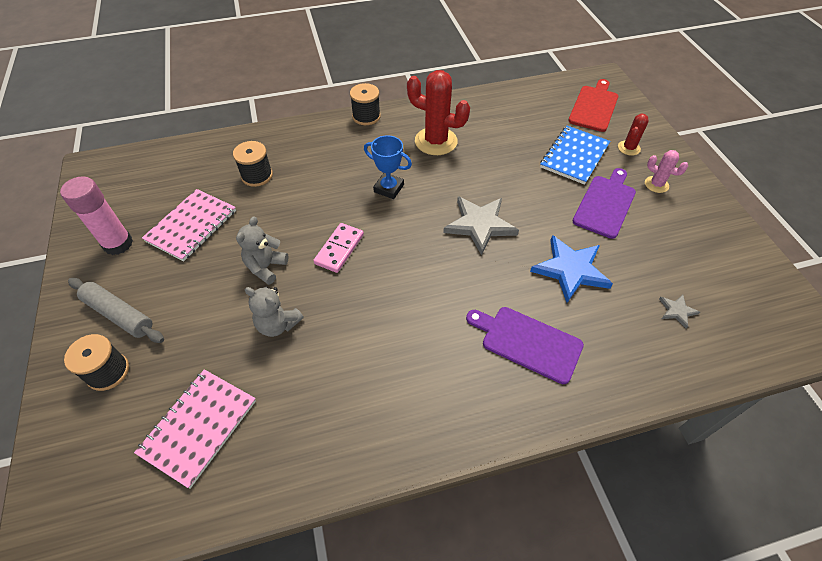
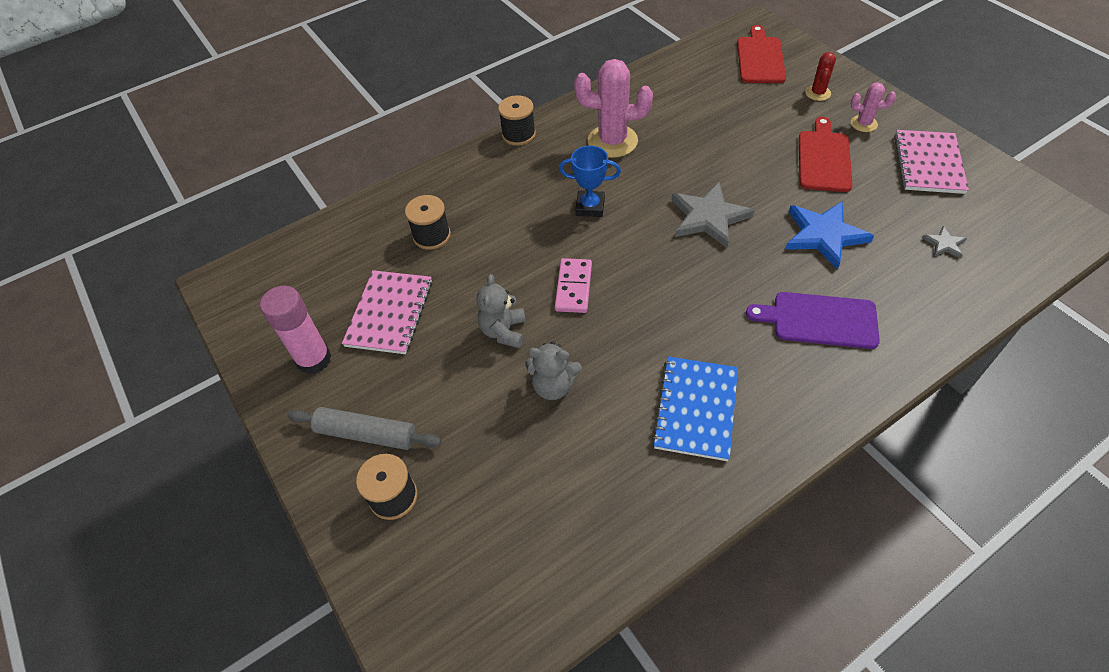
camera: 15 degrees left, 0 degrees up
pink notebook [134,369,256,489] -> pink notebook moved to [894,130,969,194]
red cactus [407,70,470,155] -> pink cactus [574,59,653,158]
blue notebook [540,126,610,185] -> blue notebook moved to [652,356,738,461]
purple cutting board [573,168,636,239] -> red cutting board [799,117,853,192]

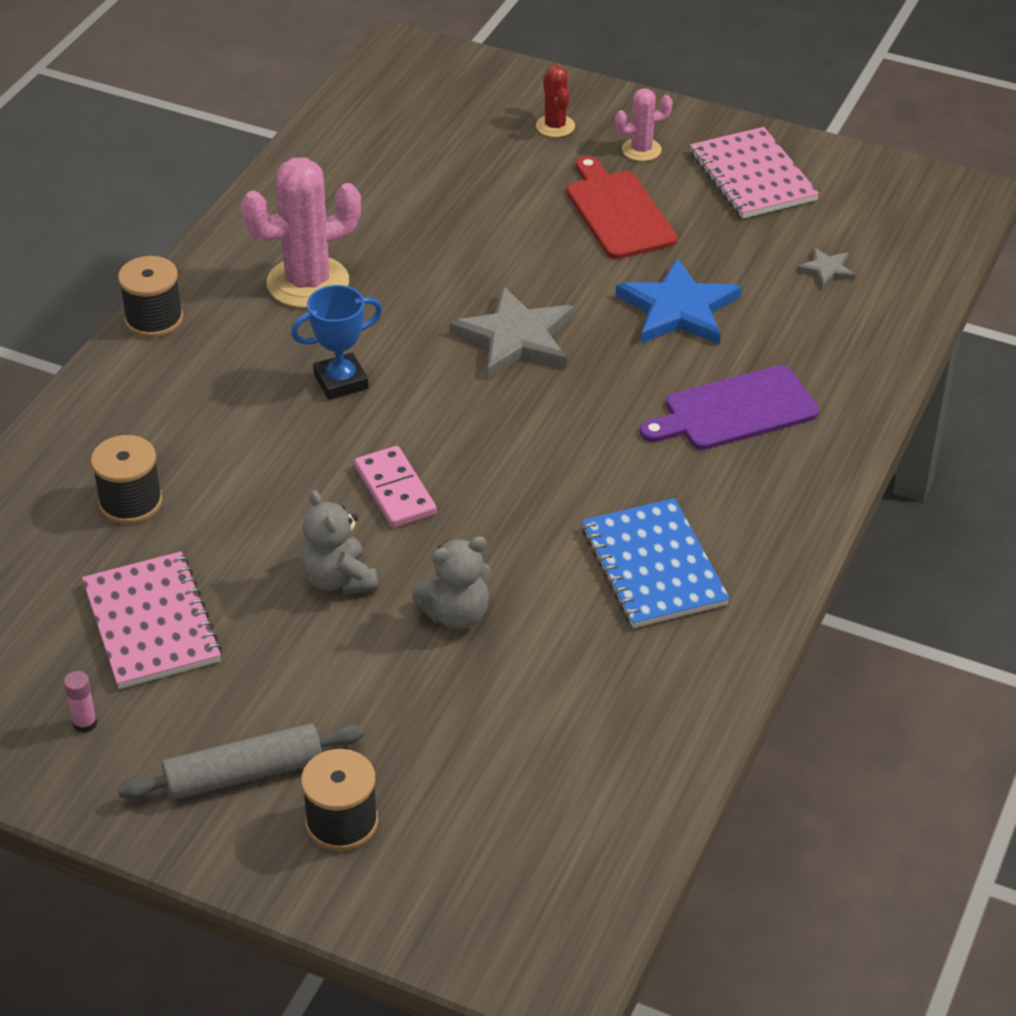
camera: 35 degrees left, 10 degrees down
pink glue stick [260,286,331,374] -> pink glue stick [64,671,97,733], size x0.42
red cutting board [737,25,786,83] -> none

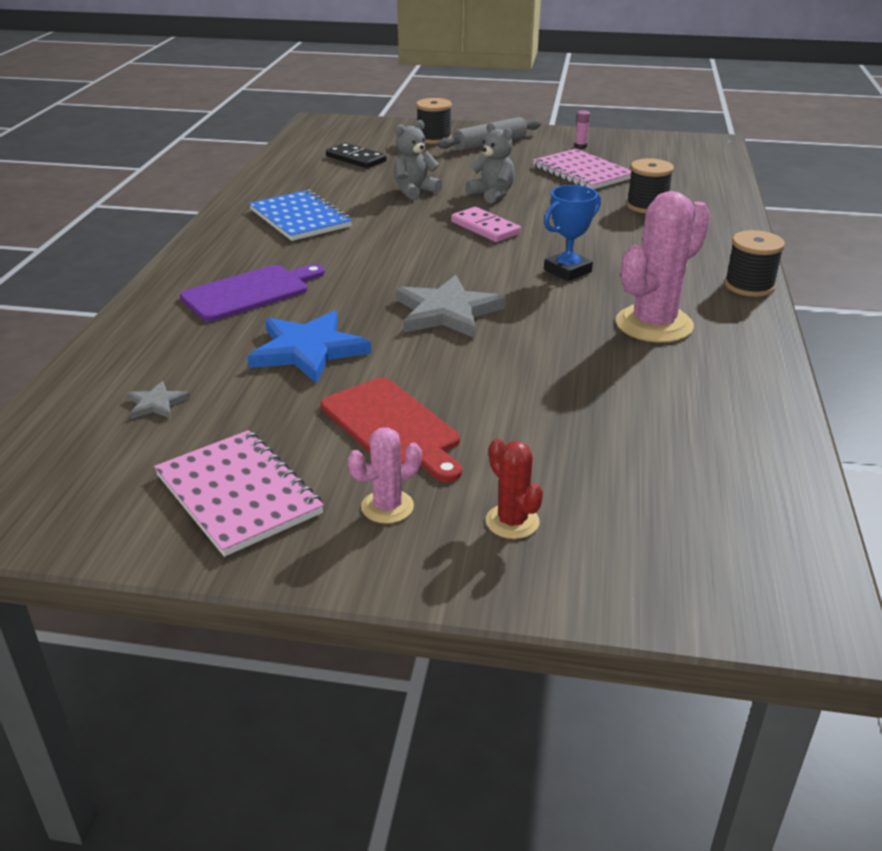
camera: 165 degrees right, 10 degrees down
none -> black domino [326,143,387,168]

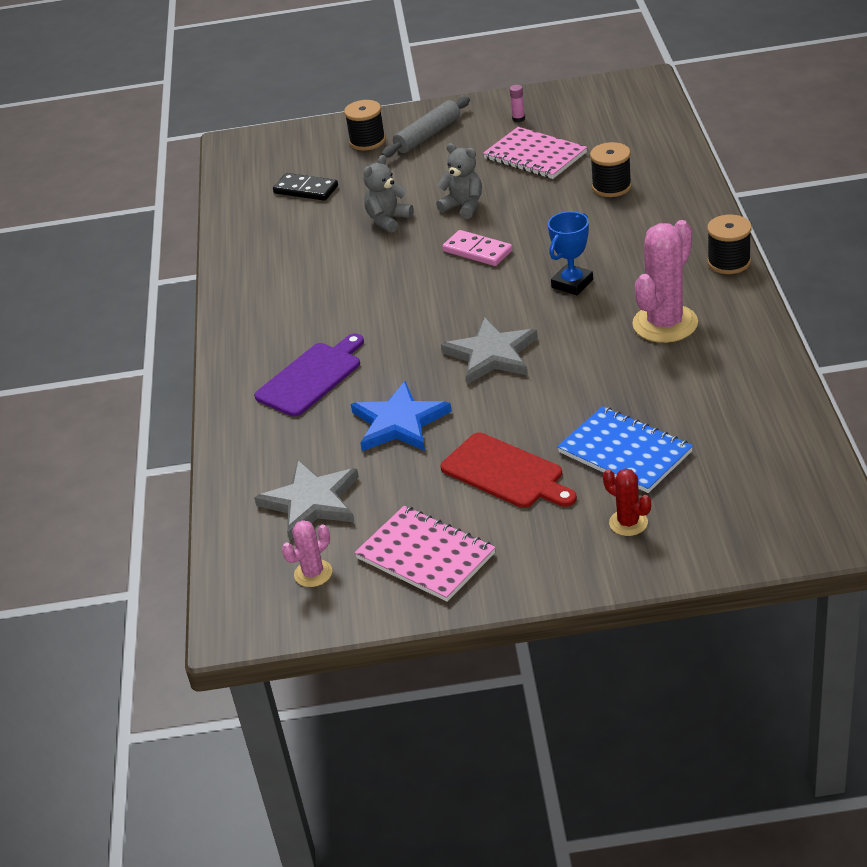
camera: 10 degrees left, 5 degrees up
grey star [127,381,190,419] -> grey star [254,460,359,541], size x2.12
blue notebook [249,190,352,241] -> blue notebook moved to [557,406,693,493]
pink cactus [348,427,422,524] -> pink cactus moved to [282,520,332,587]

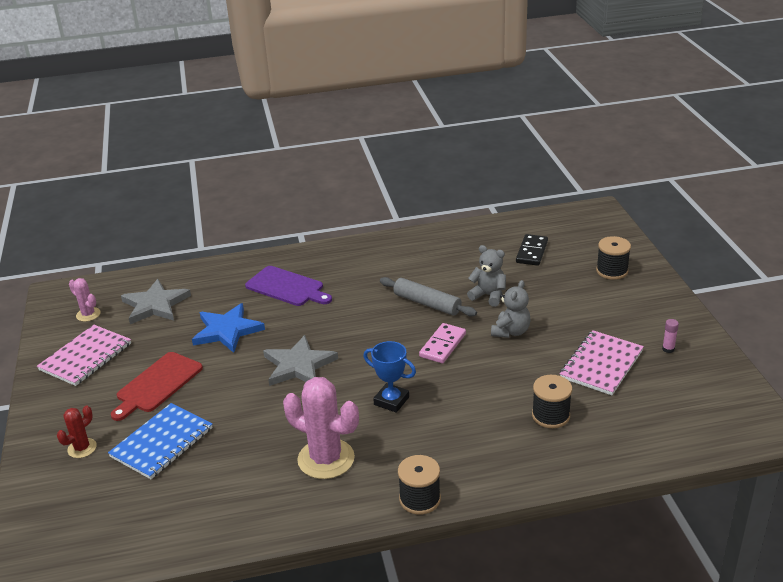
camera: 80 degrees right, 5 degrees down
grey rolling pin [381,97,470,158] -> grey rolling pin moved to [380,277,477,316]

